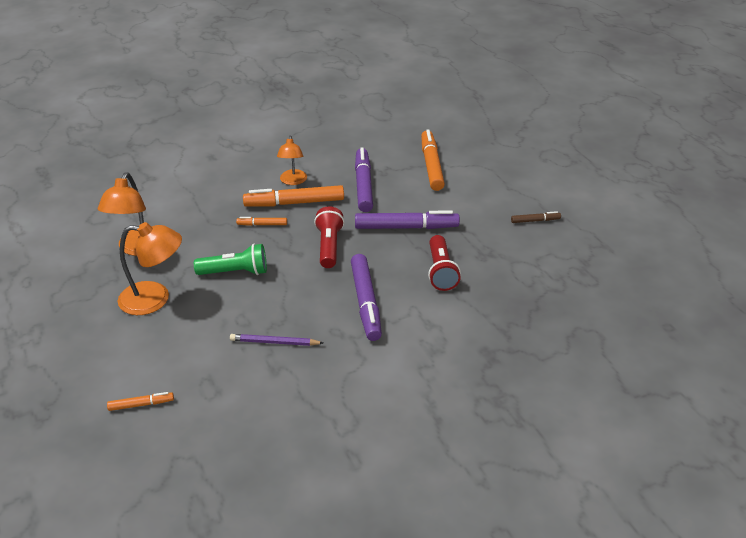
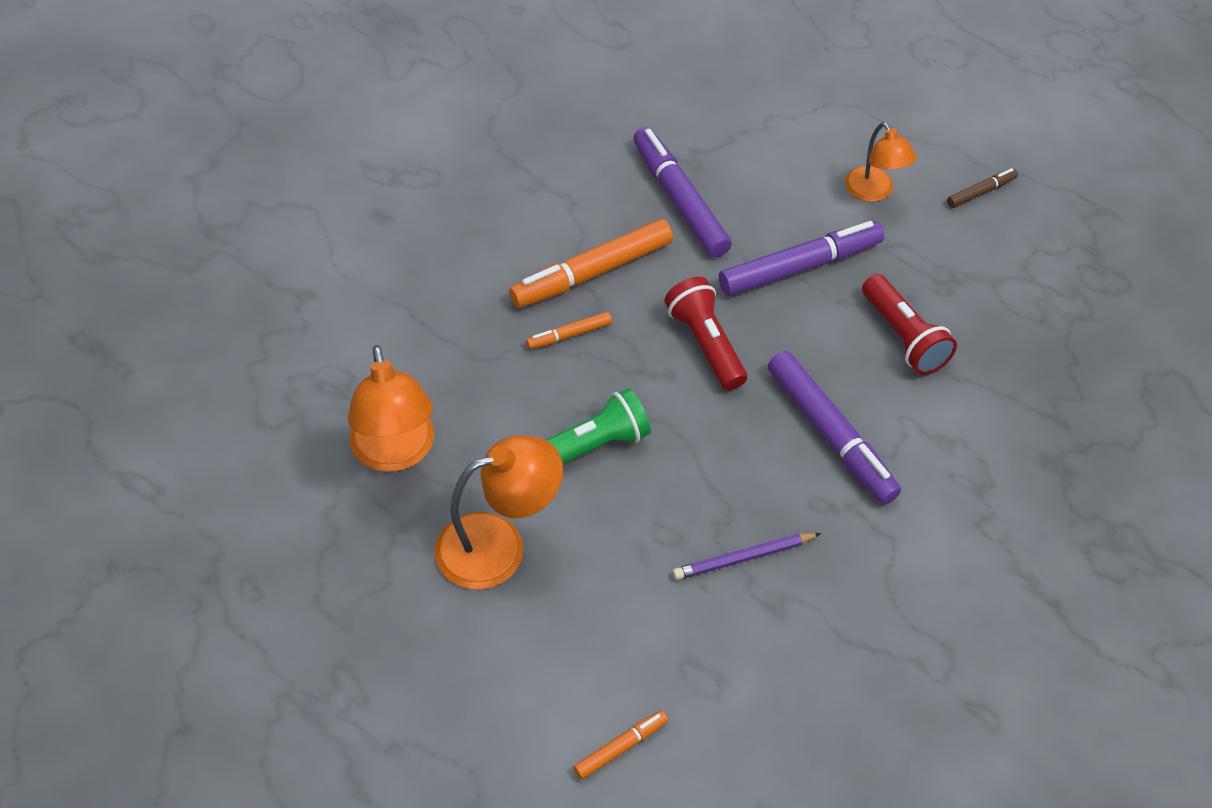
camera: 25 degrees left, 15 degrees up
orange lamp [277,136,307,185] -> orange lamp moved to [845,122,916,202]
orange marker [421,129,445,191] -> none

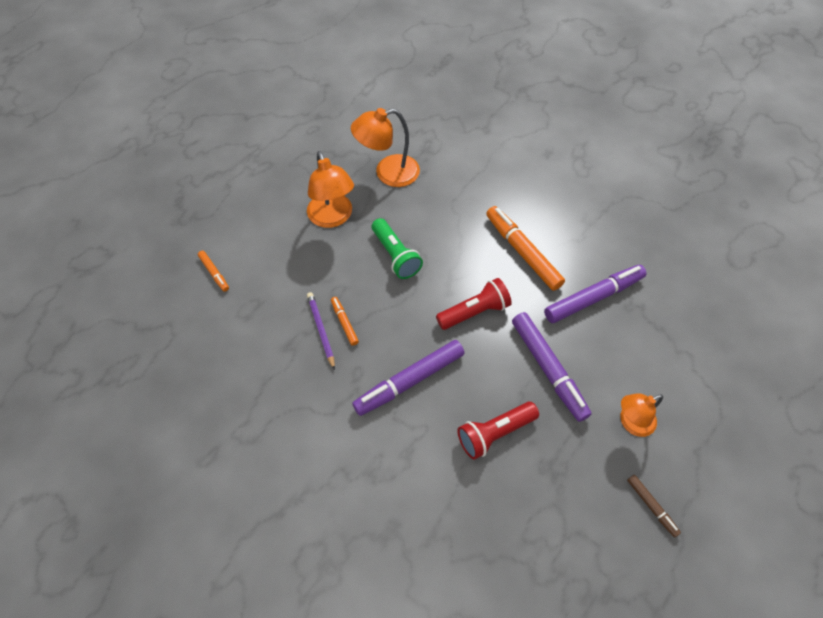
camera: 90 degrees right, 5 degrees up
orange marker [526,312,612,349] -> orange marker moved to [331,297,359,346]

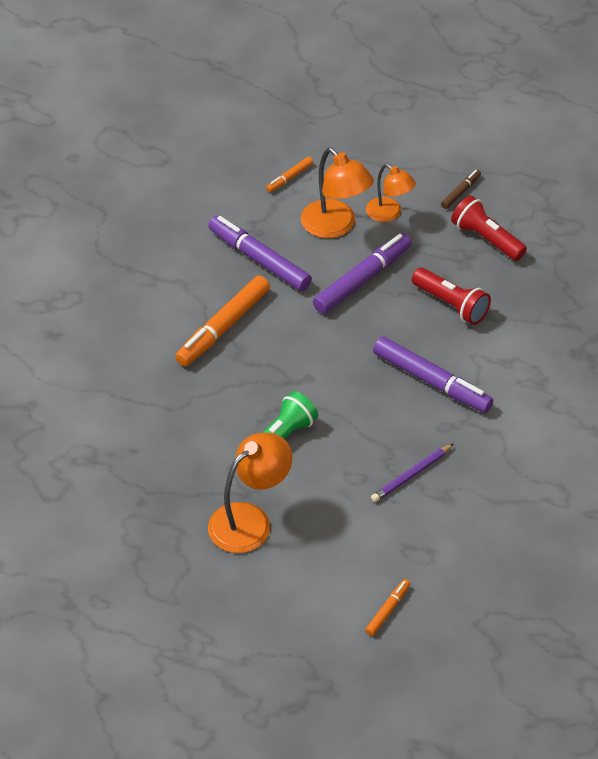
camera: 110 degrees left, 10 degrees down
orange marker [331,297,359,346] -> orange marker moved to [266,157,313,192]
orange lamp [351,108,420,187] -> orange lamp moved to [301,147,374,238]
red flashlight [436,278,512,330] -> red flashlight moved to [451,195,527,261]

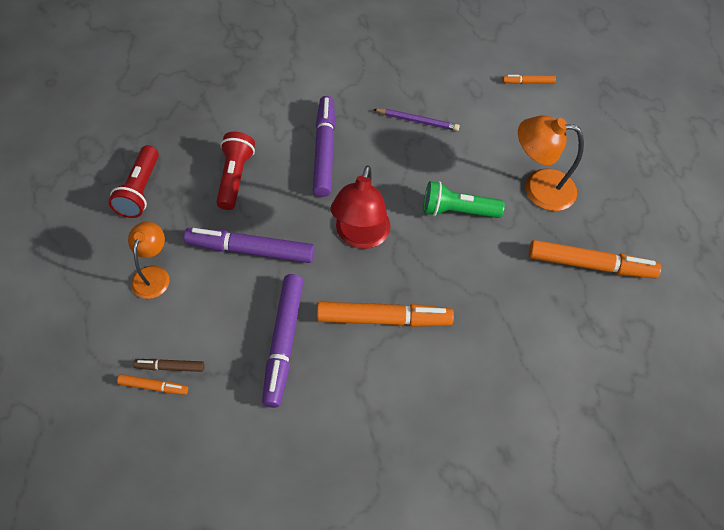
camera: 130 degrees left, 10 degrees up
orange lamp [301,147,374,238] -> none
brown marker [441,170,481,209] -> brown marker moved to [133,359,204,372]
none -> red lamp [331,165,390,249]
none -> orange marker [529,240,661,279]

